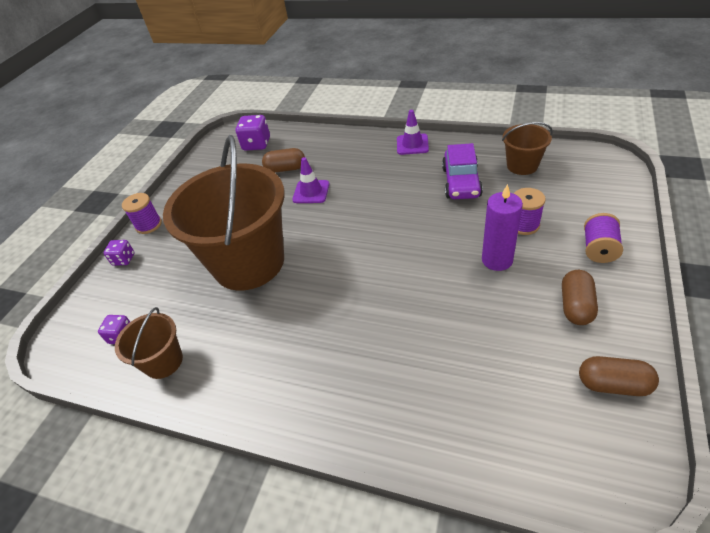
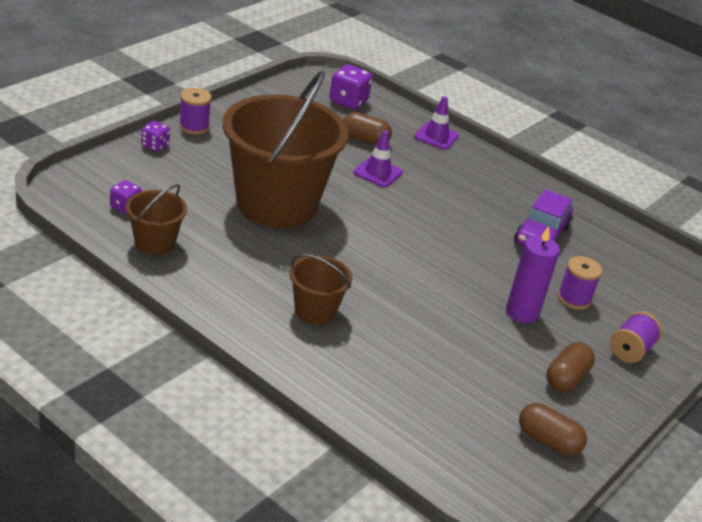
camera: 10 degrees right, 10 degrees down
purple traffic cone [397,110,429,155] -> purple traffic cone moved to [414,96,459,150]
brown bucket [502,122,553,175] -> brown bucket moved to [289,254,353,325]

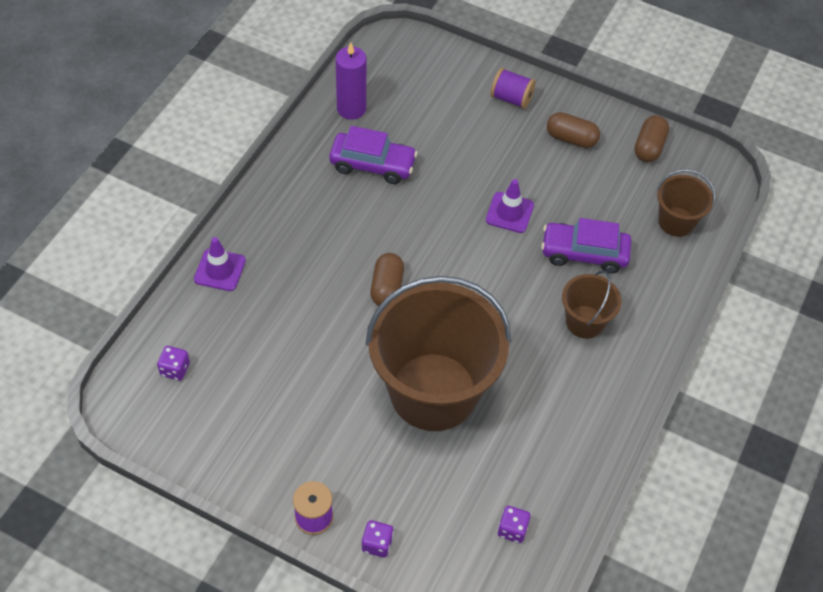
camera: 100 degrees left, 20 degrees up
brown bucket [126,184,187,256] -> brown bucket moved to [657,169,715,237]
purple dice [329,64,372,110] -> purple dice [157,346,190,381], size x0.61
brown capsule [343,112,392,145] -> brown capsule moved to [370,253,404,306]
purple traffic cone [353,131,403,187] -> purple traffic cone moved to [486,179,534,233]
purple candle [506,226,560,323] -> purple candle moved to [336,43,366,120]
purple spool [558,256,602,309] -> none
none -> purple car [541,218,631,273]

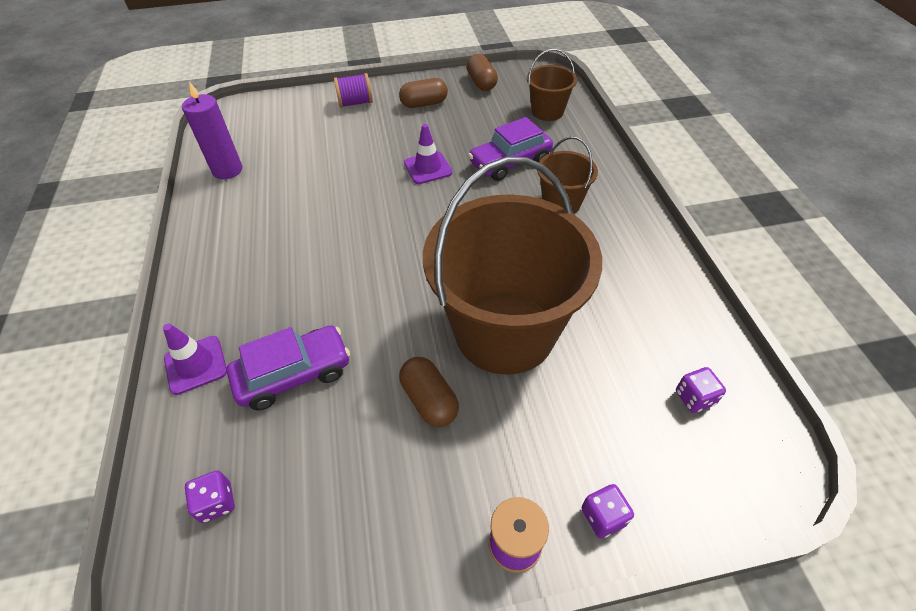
camera: 35 degrees left, 5 degrees down
purple car [329,126,418,184] -> purple car moved to [227,325,350,410]
brown capsule [370,253,404,306] -> brown capsule moved to [399,357,459,427]

